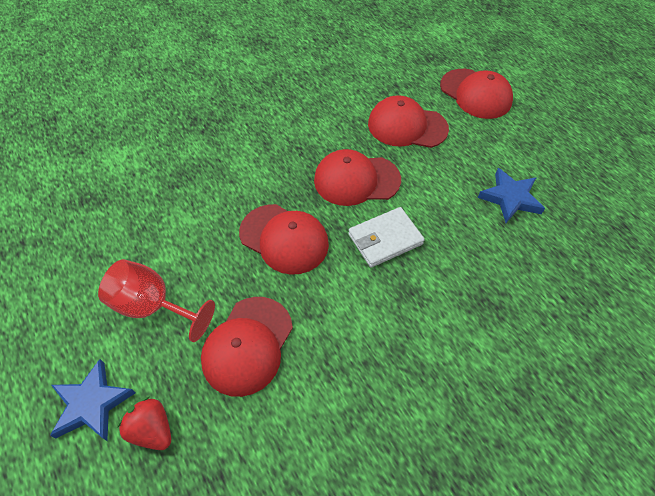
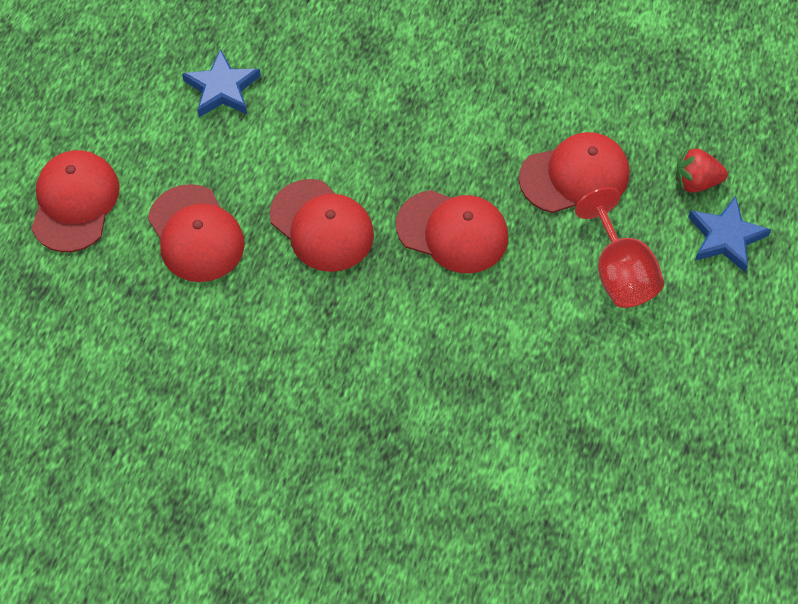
camera: 130 degrees left, 5 degrees up
red strawberry [117,396,171,450] -> red strawberry turned 90 degrees clockwise [676,147,728,193]
red cap [239,204,329,275] -> red cap turned 120 degrees clockwise [396,190,508,273]
white wallet [348,207,425,268] -> none

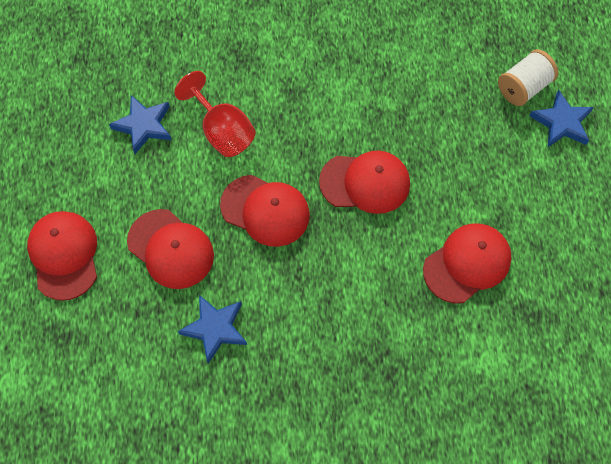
camera: 20 degrees left, 5 degrees up
red cap [519,132,629,213] -> red cap moved to [423,224,512,304]
red goblet [575,187,664,308] -> red goblet moved to [174,71,256,157]
red strawberry [676,147,728,193] -> white spool [498,49,558,106]
none -> blue star [178,295,247,364]

